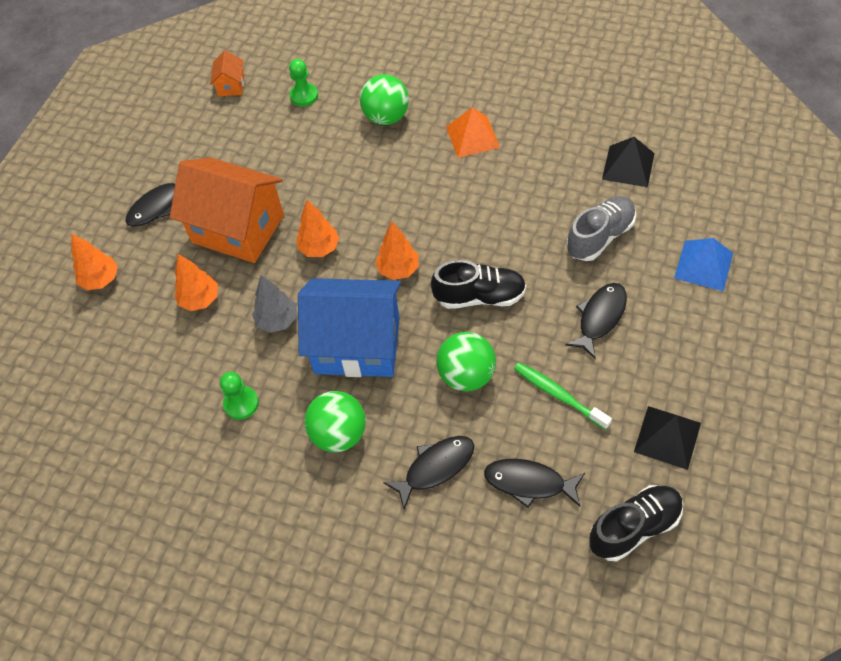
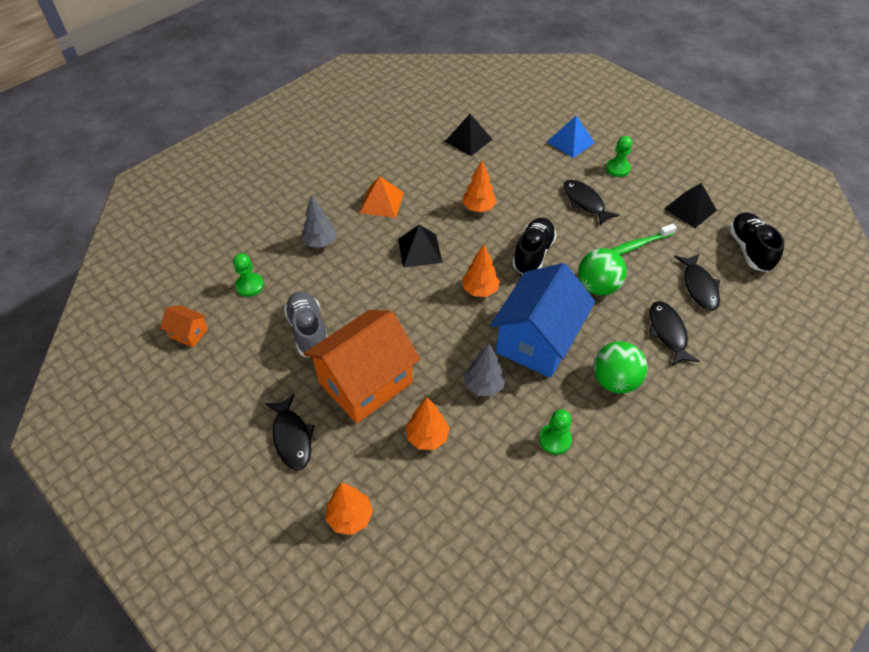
camera: 70 degrees left, 5 degrees down
orange tree [297,200,339,257] -> orange tree moved to [462,161,497,212]
green ball [360,74,409,125] -> grey tree [302,195,337,248]
black fish [484,459,585,508] -> black fish turned 45 degrees counterclockwise [675,254,720,311]
grey shoe [567,196,636,261] -> grey shoe moved to [284,291,327,358]
none -> black pyramid [398,225,442,268]
none -> green pawn [606,136,632,177]

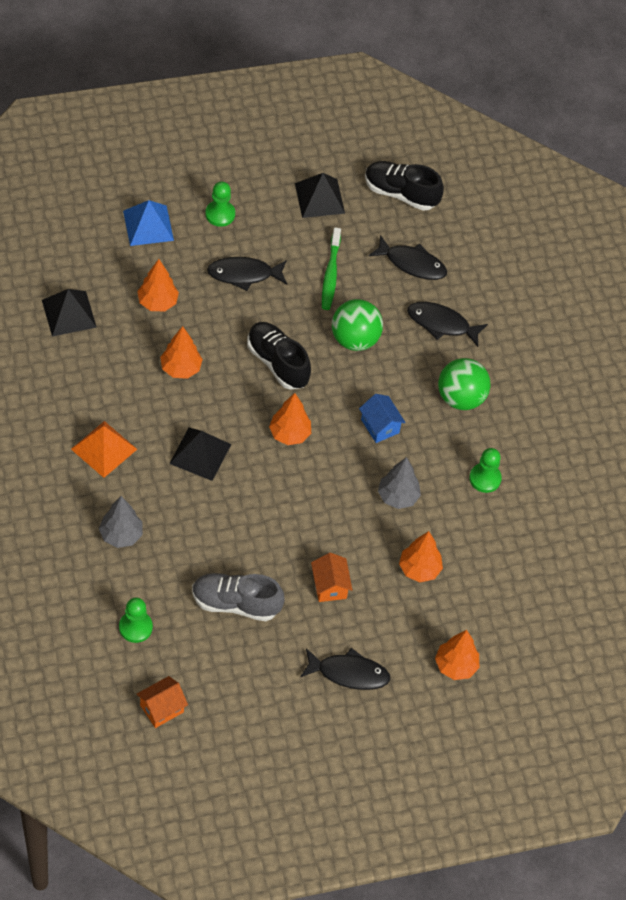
camera: 65 degrees left, 5 degrees up
orange house [304,310,420,424] -> orange house [311,553,352,602], size x0.42
blue house [490,263,595,378] -> blue house [359,394,406,443], size x0.42
none -> orange tree [137,259,179,311]

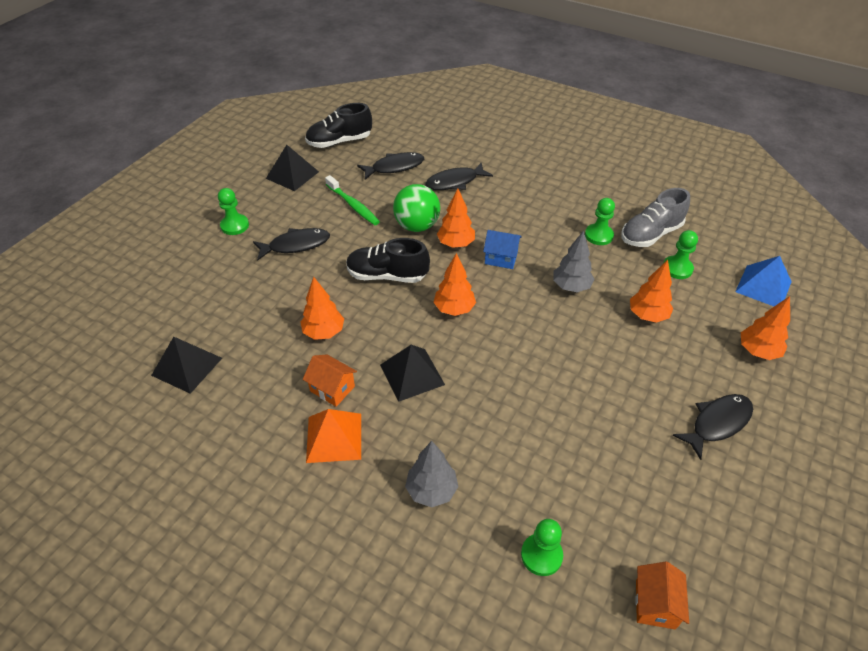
camera: 40 degrees left, 10 degrees down
blue pyramid [123,200,174,246] -> blue pyramid moved to [735,256,792,306]
orange tree [137,259,179,311] -> orange tree moved to [437,188,475,248]
grey shoe [192,573,285,621] -> grey shoe moved to [621,188,690,247]
black fish [207,257,287,291] -> black fish turned 150 degrees counterclockwise [253,228,330,261]
orange house [311,553,352,602] -> orange house moved to [303,355,357,407]
green ball [438,358,491,410] -> none
none -> green pawn [664,230,698,279]

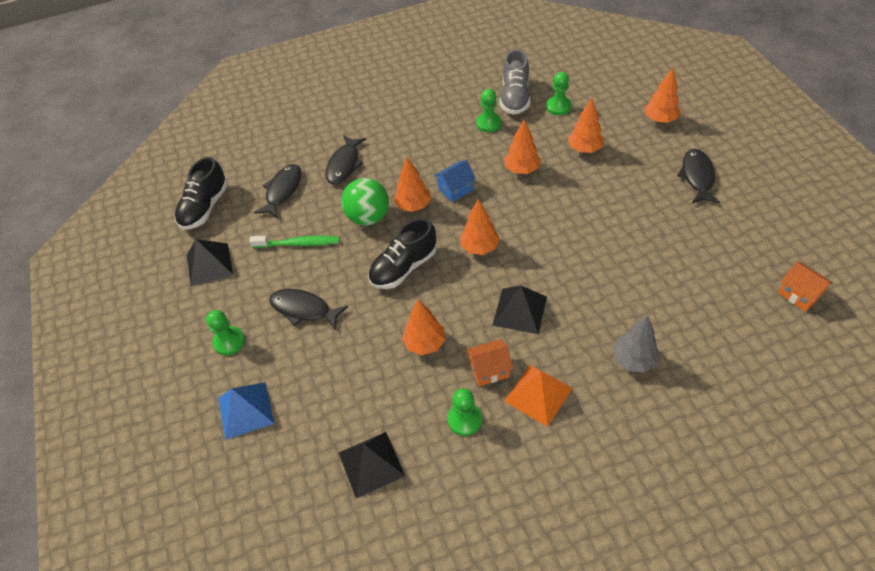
camera: 45 degrees left, 5 degrees up
black fish [253,228,330,261] -> black fish turned 90 degrees counterclockwise [269,289,348,329]
green pawn [521,519,563,576] -> green pawn moved to [448,388,482,436]
grey tree [553,230,594,292] -> orange tree [504,120,541,174]
blue pyramid [735,256,792,306] -> blue pyramid moved to [218,382,274,440]

